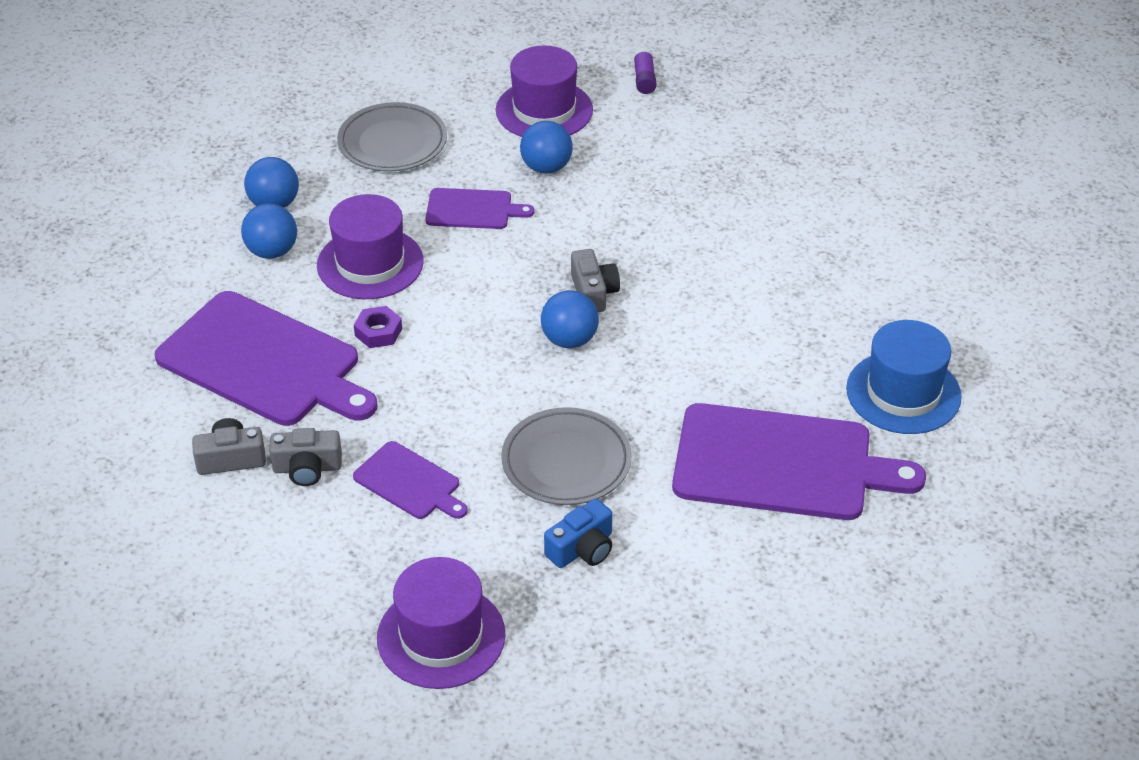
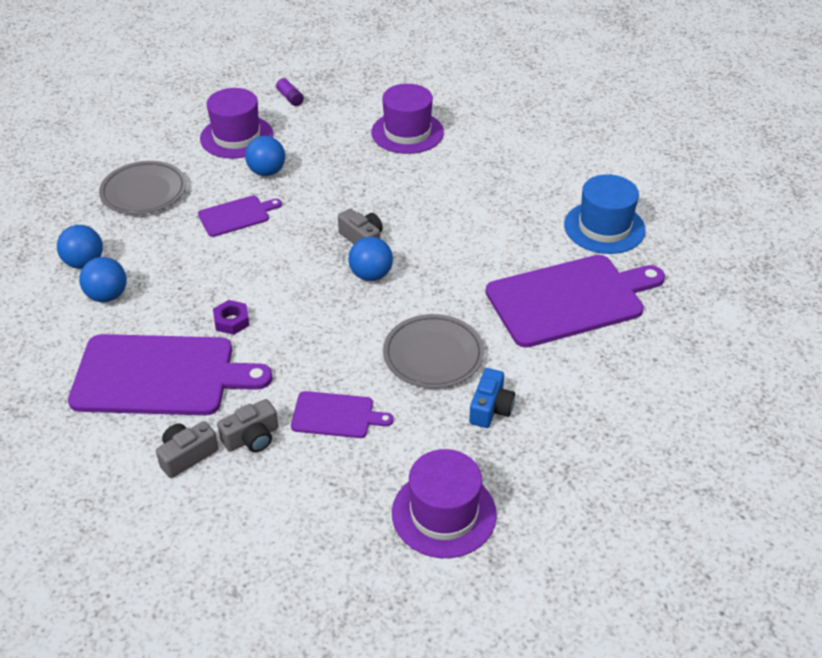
camera: 30 degrees left, 0 degrees up
purple hat [317,194,423,299] -> purple hat moved to [371,84,444,154]

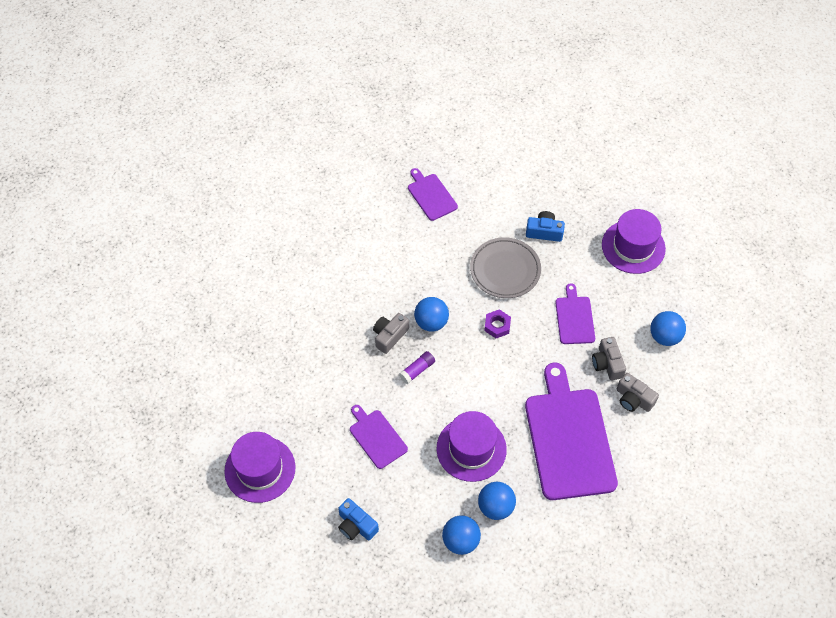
camera: 100 degrees left, 15 degrees up
grey plate [99,161,186,215] -> blue camera [338,498,379,541]
purple nut [213,300,250,335] -> purple nut moved to [484,309,511,338]
grey camera [217,399,278,453] -> grey camera turned 150 degrees counterclockwise [592,337,626,380]
blue ball [245,136,285,176] -> blue ball moved to [650,311,686,346]
purple glue stick [274,76,304,106] -> purple glue stick moved to [399,351,435,384]
purple hat [371,84,444,154] -> purple hat moved to [437,411,507,482]
purple cutting board [486,255,665,348] -> purple cutting board [408,168,458,221], size x0.50
blue hat [564,174,646,254] -> none

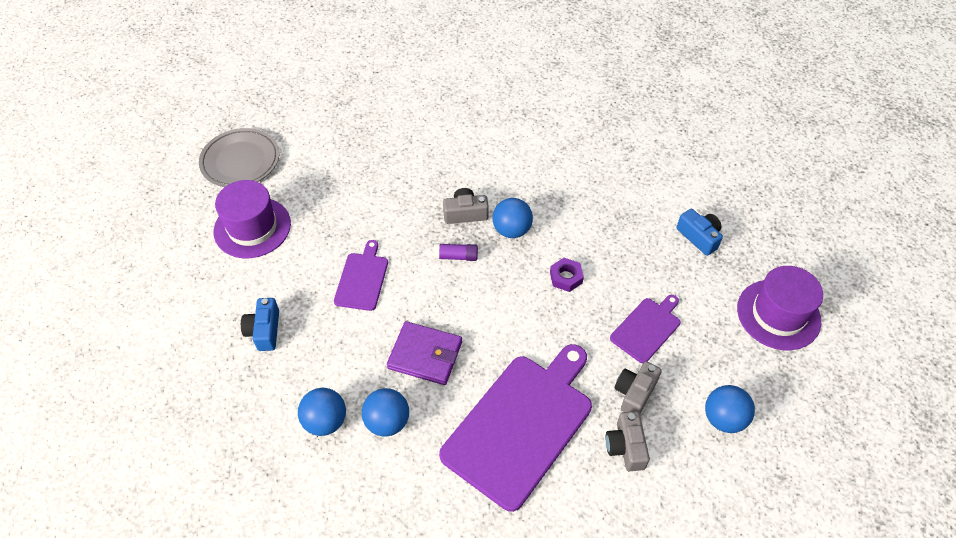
camera: 45 degrees right, 5 degrees down
purple cutting board [408,168,458,221] -> none
purple hat [437,411,507,482] -> purple wallet [387,321,462,385]
grey plate [470,237,541,298] -> grey plate moved to [199,128,279,187]

